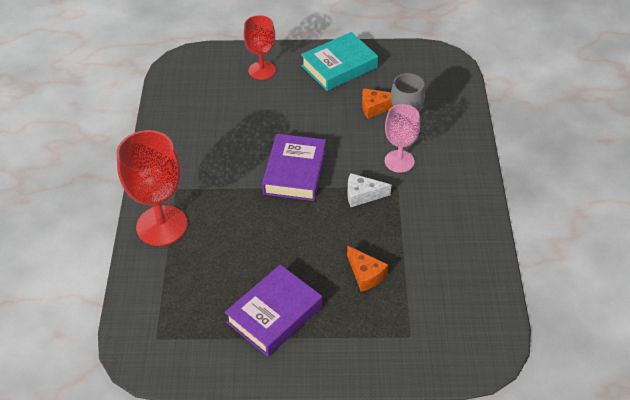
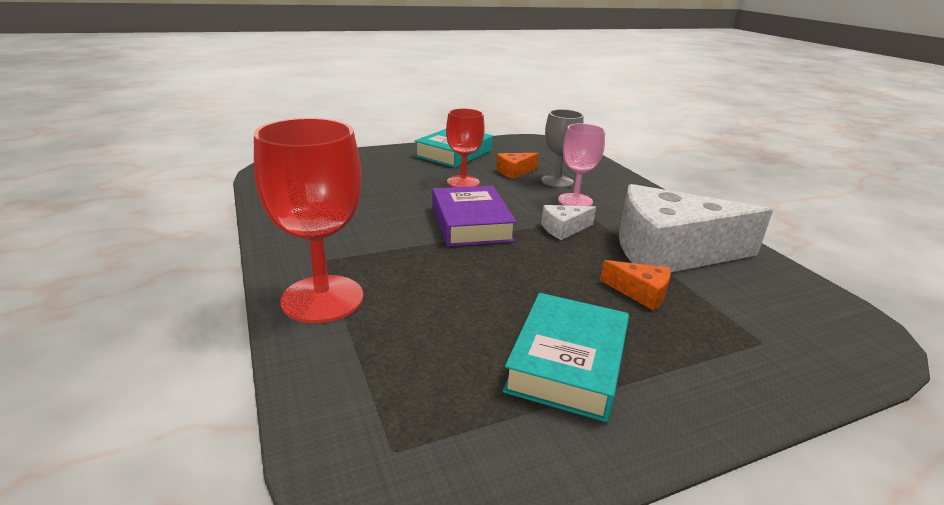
camera: 25 degrees left, 20 degrees down
purple book [225,265,322,357] -> turquoise book [502,293,629,422]
red goblet [244,15,276,80] -> red goblet moved to [446,108,485,187]
none -> white cheese [619,184,773,272]

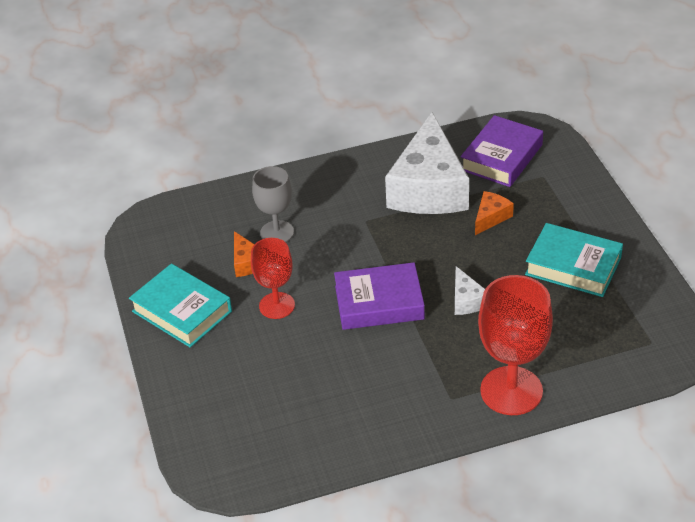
camera: 80 degrees left, 15 degrees up
white cheese [541,205,596,240] -> white cheese moved to [455,266,485,315]
pink goblet [558,123,605,206] -> none
none -> purple book [461,115,543,187]

